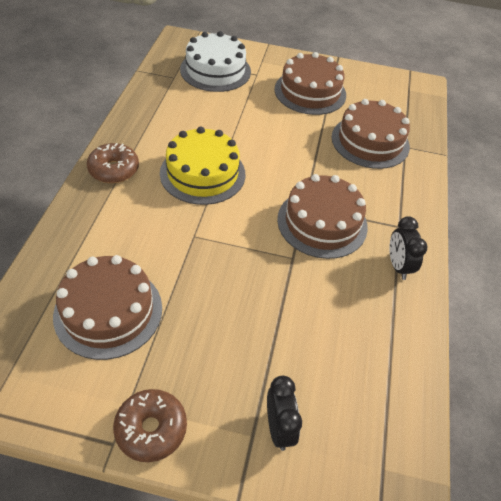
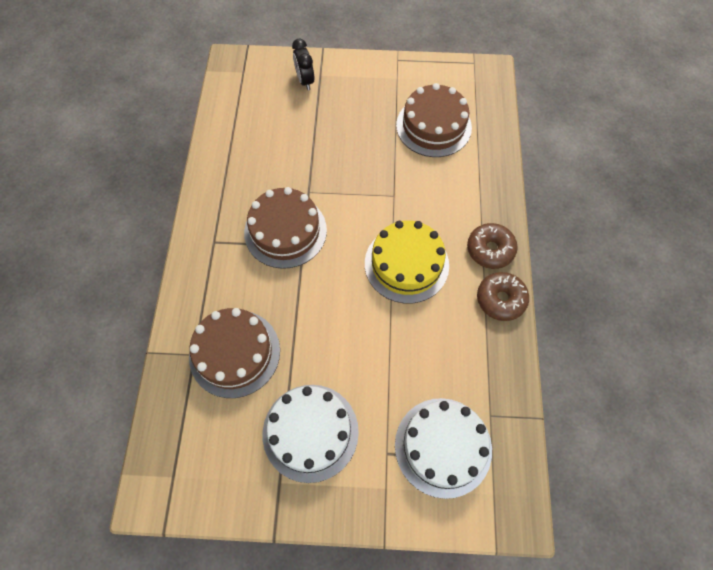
camera: 175 degrees right, 15 degrees up
brown donut [113,389,187,462] -> brown donut moved to [477,272,529,321]
brown cake [274,52,346,115] -> white cake [262,385,359,483]
black clock [389,216,427,280] -> none

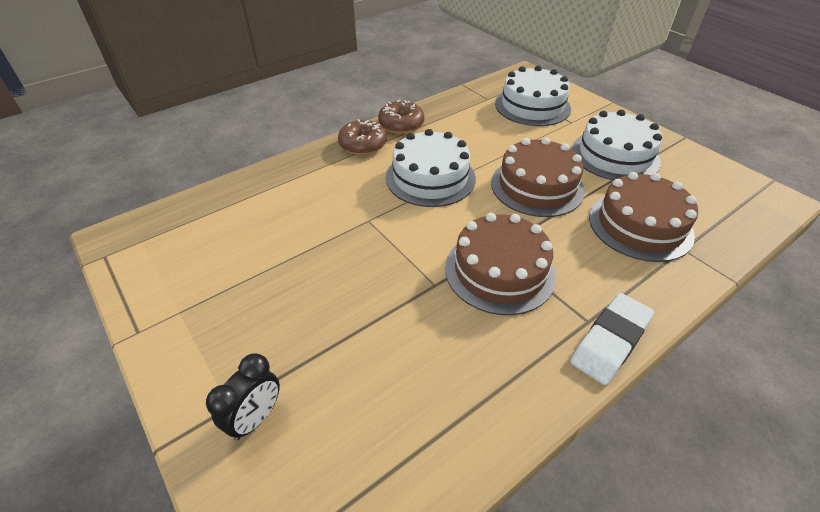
camera: 130 degrees left, 20 degrees down
yellow cake [365,220,449,303] -> white cake [386,129,476,207]
brown cake [396,83,472,157] -> brown cake moved to [491,137,585,217]
none -> white eraser [570,293,654,385]

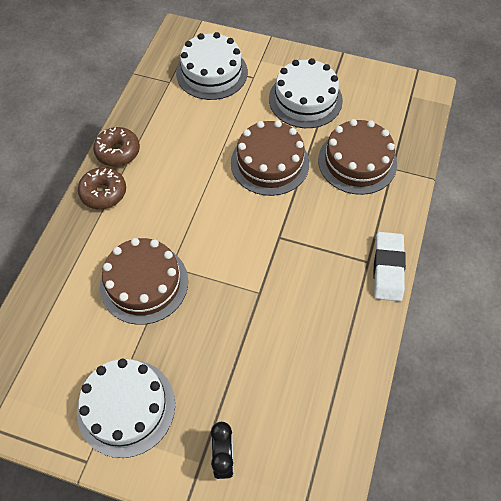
camera: 35 degrees left, 15 degrees up
white cake [386,129,476,207] -> white cake moved to [77,359,175,458]
brown cake [445,213,556,315] -> brown cake moved to [100,238,188,325]

